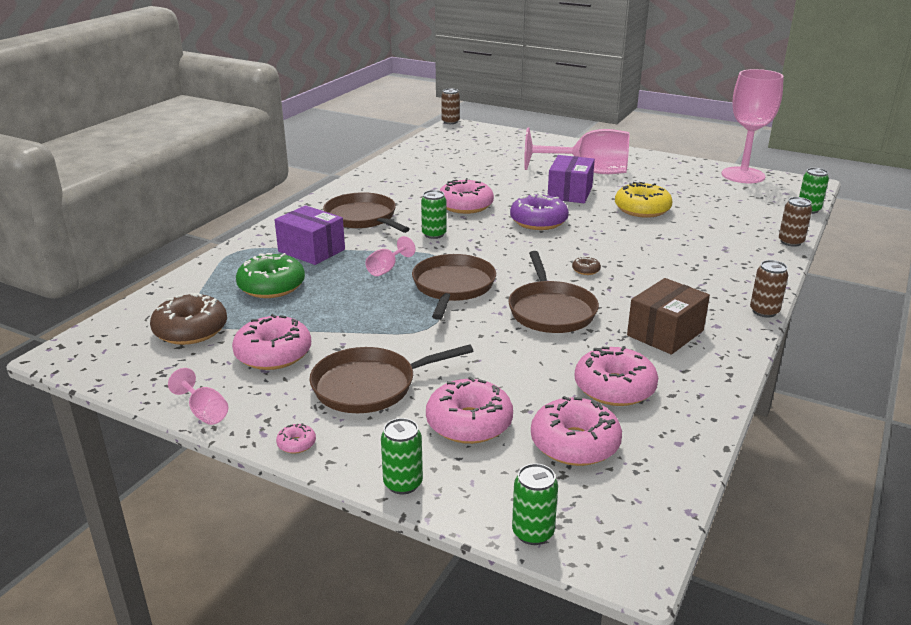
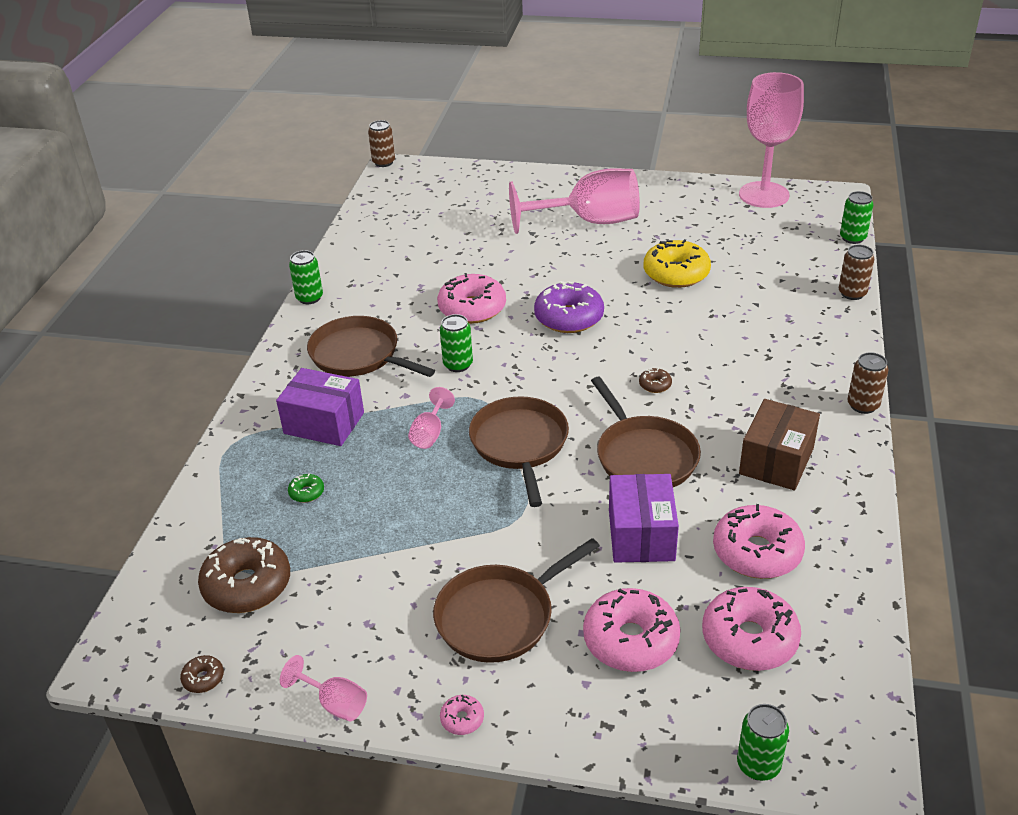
camera: 15 degrees left, 10 degrees up
pink donut [232,314,311,370] -> none
green donut [236,253,305,298] -> green donut [288,474,324,502], size x0.43
green can [381,418,423,494] -> green can moved to [289,250,323,304]
purple box [548,155,595,203] -> purple box moved to [609,474,679,563]
none -> brown donut [180,655,224,693]

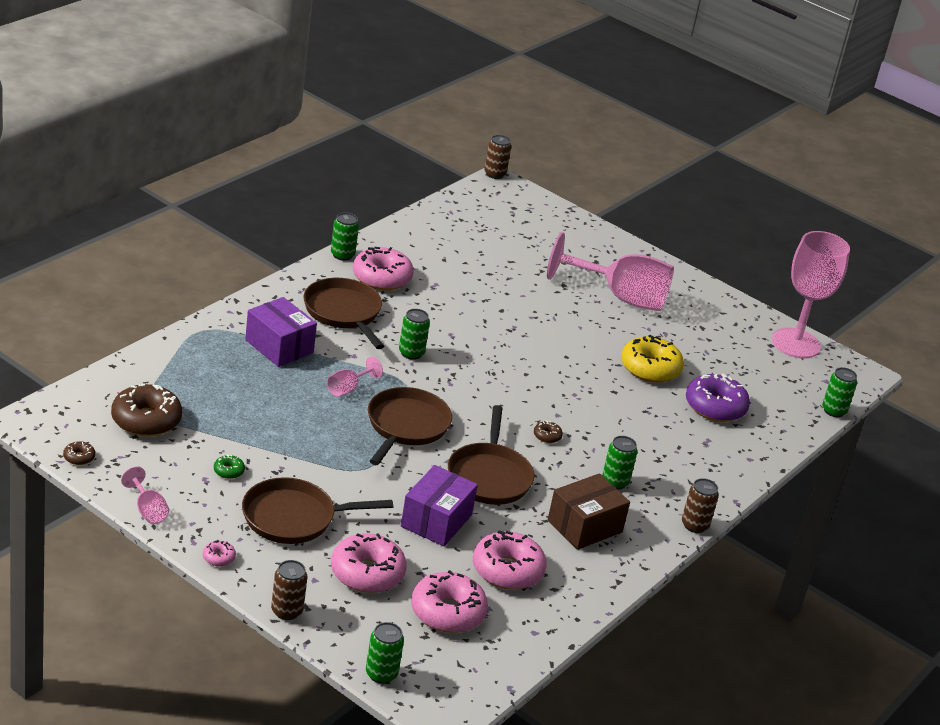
camera: 20 degrees right, 5 degrees down
green donut [288,474,324,502] -> green donut moved to [214,455,245,479]
pink donut [437,273,506,324] -> pink donut moved to [353,247,414,291]
purple donut [534,281,604,333] -> purple donut moved to [686,374,750,422]
brown can [839,245,874,300] -> brown can moved to [271,560,307,620]
none -> green can [602,436,638,490]

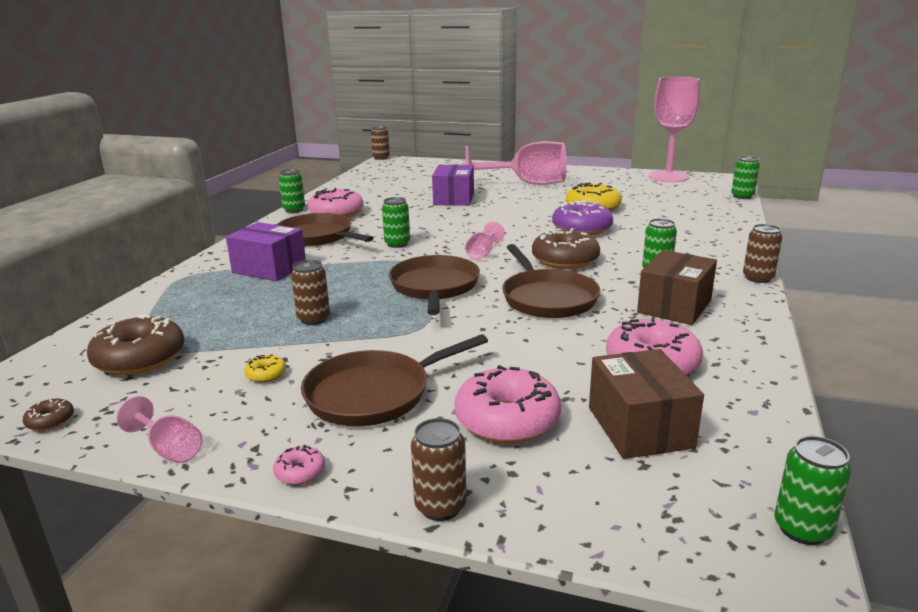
camera: 15 degrees left, 10 degrees down
green donut [214,455,245,479] -> yellow donut [244,354,286,383]
pink goblet [327,357,383,397] -> pink goblet moved to [465,221,505,259]
green can [366,622,404,684] -> green can moved to [774,436,851,545]
purple box [401,465,478,546] -> purple box moved to [432,164,474,206]
pink donut [411,570,488,633] -> brown box [589,349,704,459]
brown donut [534,421,563,443] -> brown donut [532,228,600,269], size x2.30
purple donut [686,374,750,422] -> purple donut moved to [552,201,613,236]
none -> brown can [291,260,330,325]

